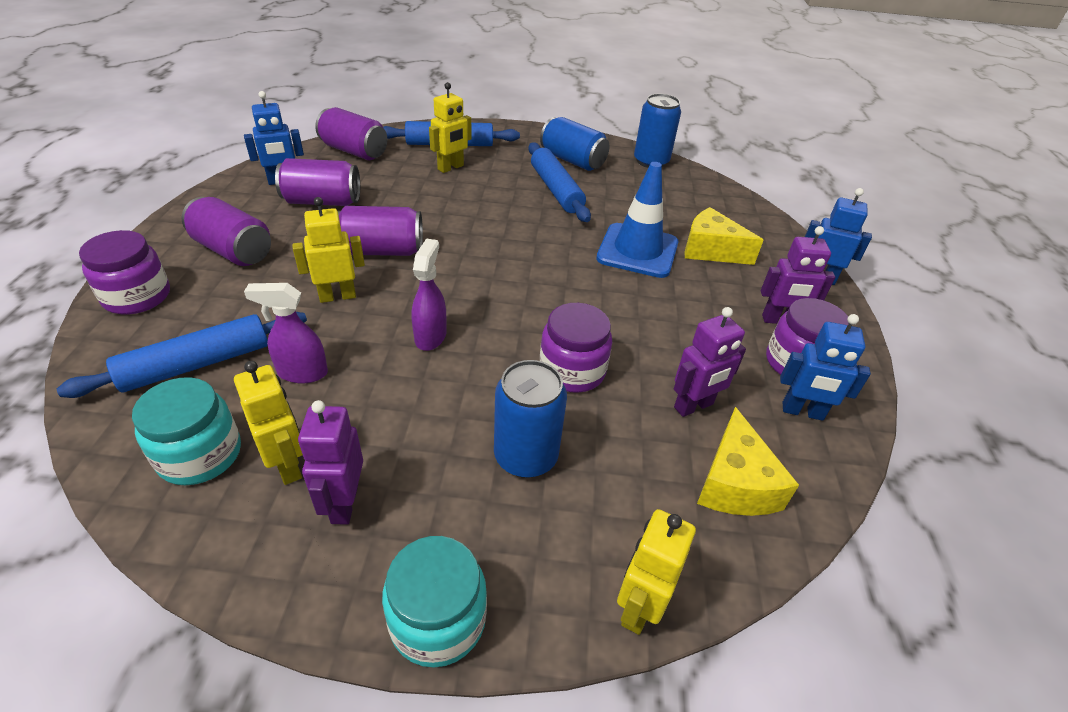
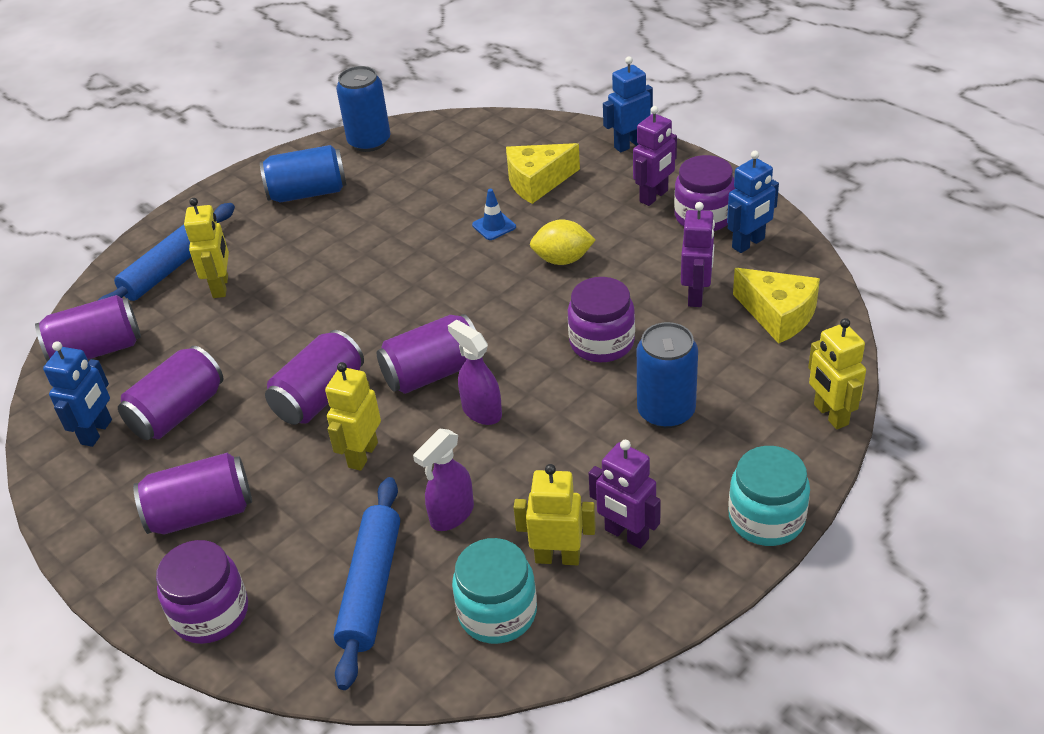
camera: 45 degrees left, 0 degrees up
blue rolling pin [528,142,591,222] -> none
blue traffic cone [596,162,678,278] -> blue traffic cone [472,189,516,240], size x0.44
none -> purple can [377,314,476,394]
none -> yellow lemon [530,219,595,265]

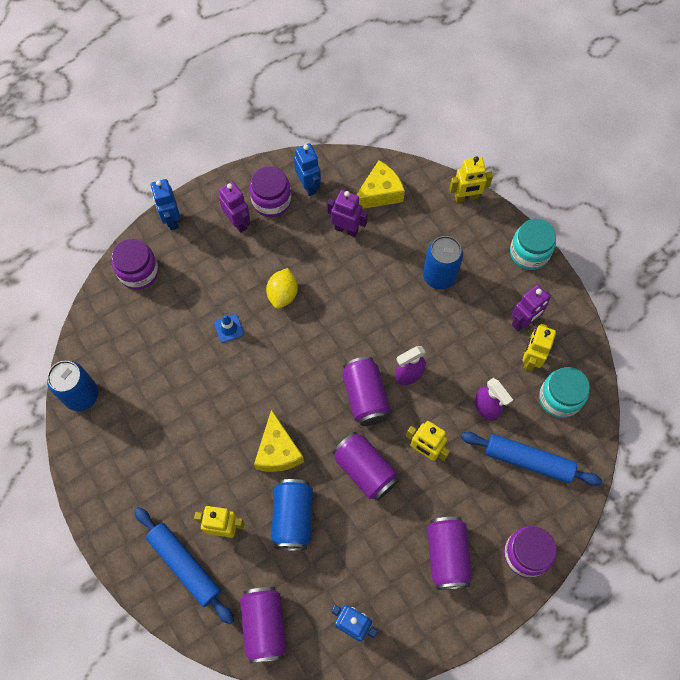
camera: 80 degrees left, 25 degrees up
purple can [118,346,223,440] -> none
blue can [260,145,347,203] -> blue can moved to [271,479,313,551]
yellow cheese [506,143,580,204] -> yellow cheese moved to [254,409,304,472]
purple jar [568,277,635,362] -> purple jar moved to [112,238,159,290]

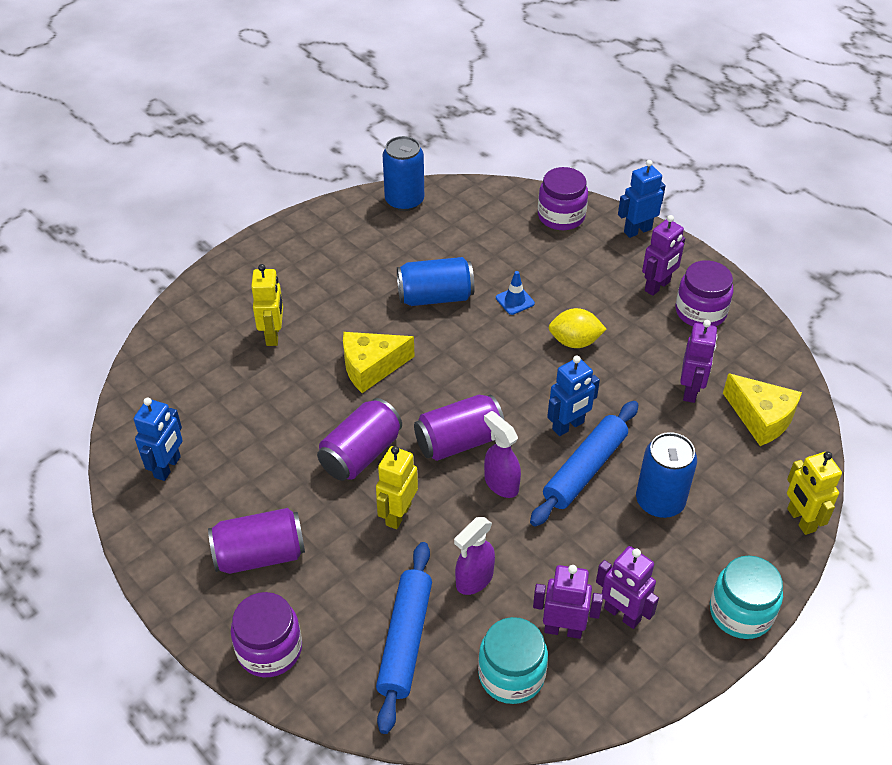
camera: 80 degrees right, 20 degrees down
blue rolling pin [134,507,234,624] -> blue rolling pin moved to [530,401,638,527]
purple can [240,587,286,664] -> none
blue can [271,479,313,551] -> blue can moved to [397,257,474,306]
blue robot [294,143,321,196] -> blue robot moved to [547,356,600,436]
yellow robot [522,324,556,372] -> purple robot [533,565,603,639]

